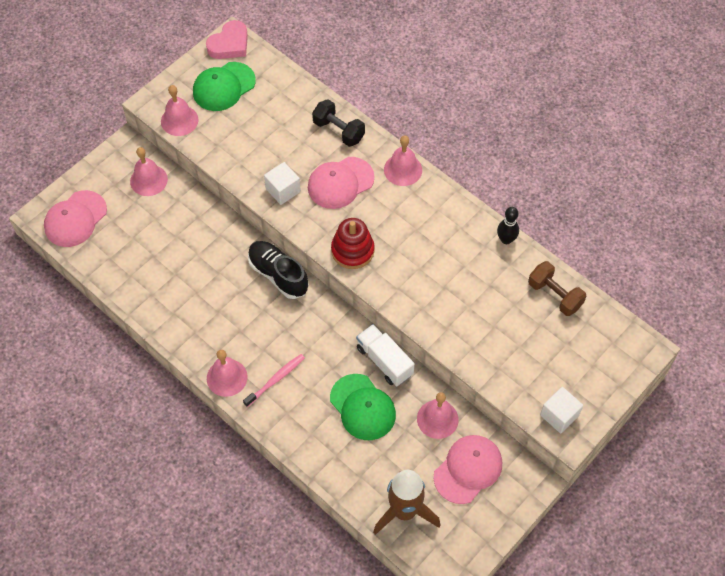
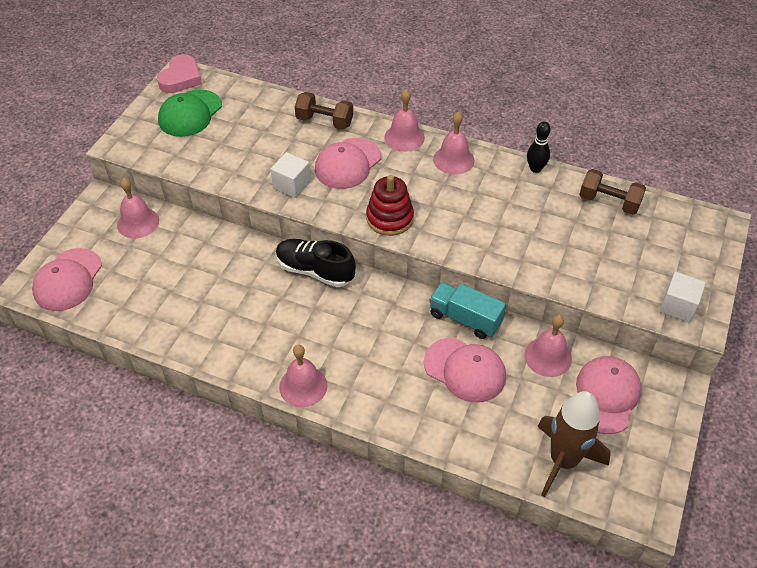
camera: 20 degrees left, 10 degrees down
pink bell [161,85,199,136] -> pink bell moved to [433,112,475,175]
pink toothbrush [243,354,305,407] -> none
black dumbbell [312,99,365,147] -> brown dumbbell [295,92,353,130]
green cap [330,374,396,440] -> pink cap [424,338,506,403]
white truck [356,324,415,387] -> turquoise truck [429,282,506,339]

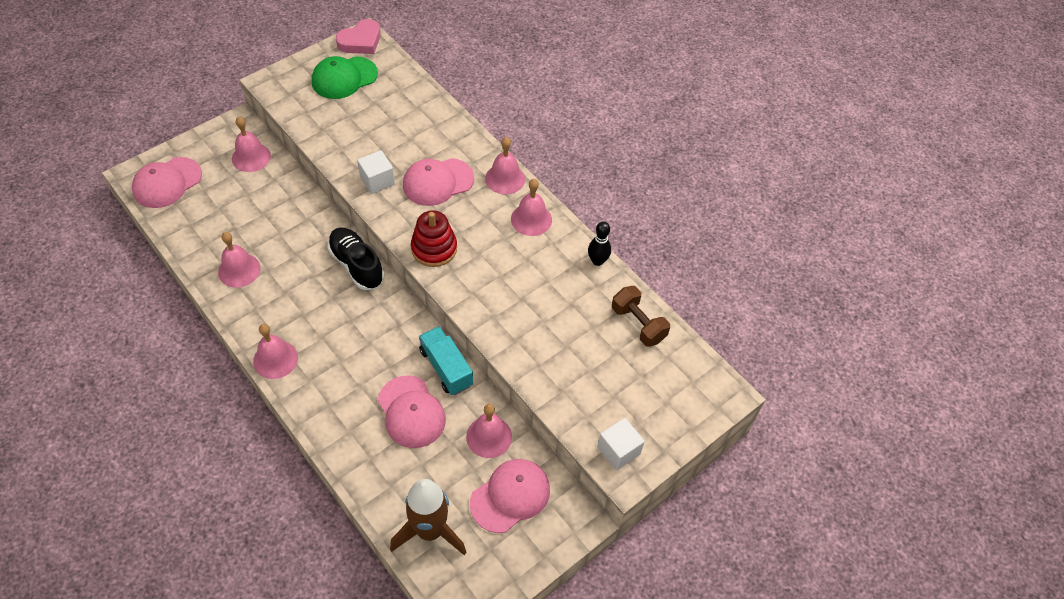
camera: 25 degrees right, 5 degrees up
brown dumbbell [295,92,353,130] -> none
none -> pink bell [218,232,261,288]

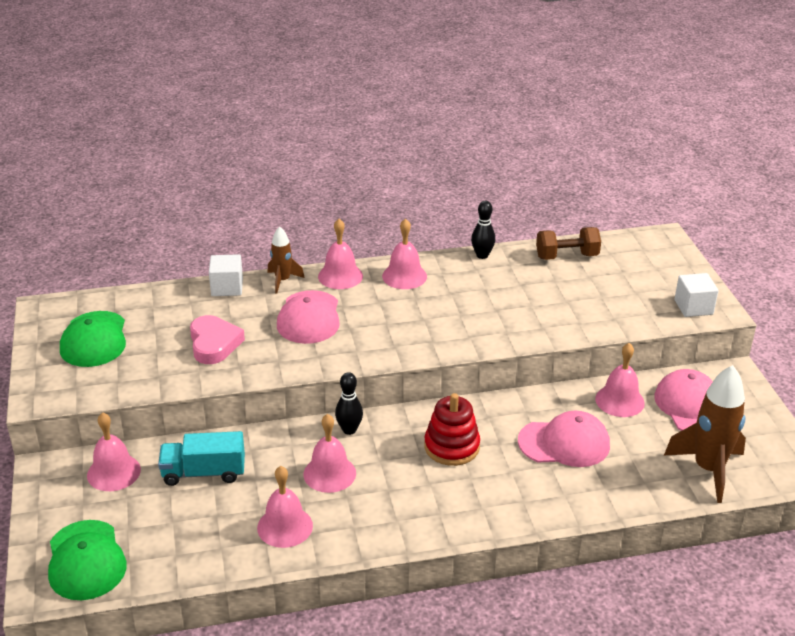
camera: 60 degrees left, 20 degrees down
pink cap [132,157,202,208] -> green cap [48,520,127,600]
pink bell [253,324,298,379] -> pink bell moved to [303,414,356,493]
black shoe [327,228,384,290] -> black bowling pin [335,372,363,435]
pink heart [336,19,381,54] -> pink heart moved to [190,315,245,364]
white cube [357,150,395,194] -> white cube moved to [209,254,243,296]
red stacking toy [411,211,457,267] -> red stacking toy moved to [424,393,480,466]
turquoise truck [419,326,473,395] -> turquoise truck moved to [158,431,245,486]
none -> brown rocket [268,226,305,294]

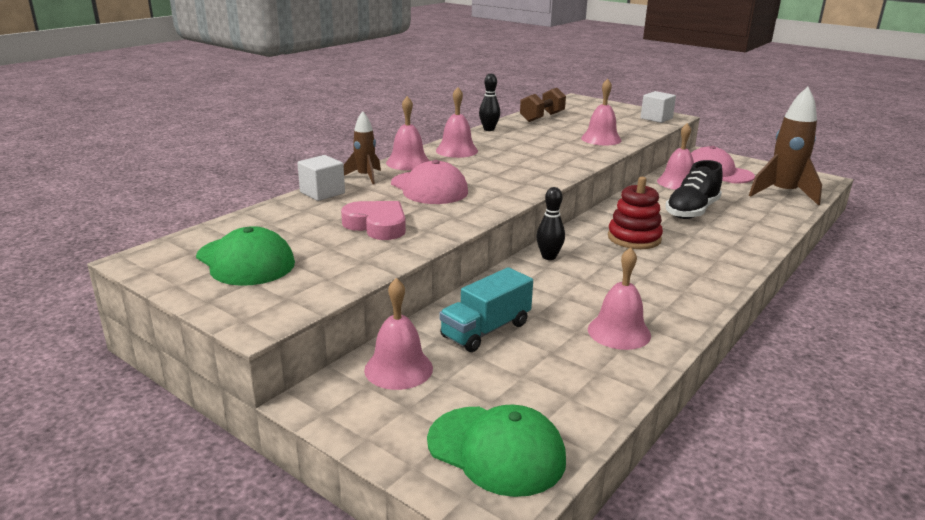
camera: 40 degrees left, 10 degrees down
pink bell [303,414,356,493] -> pink bell moved to [581,79,621,145]
pink cap [518,411,610,467] -> black shoe [665,160,723,219]

